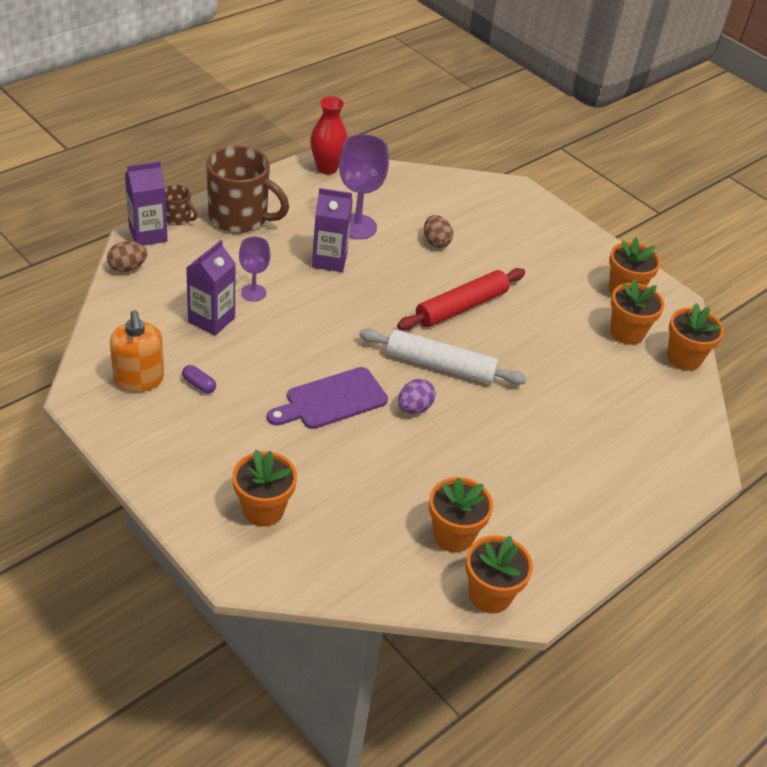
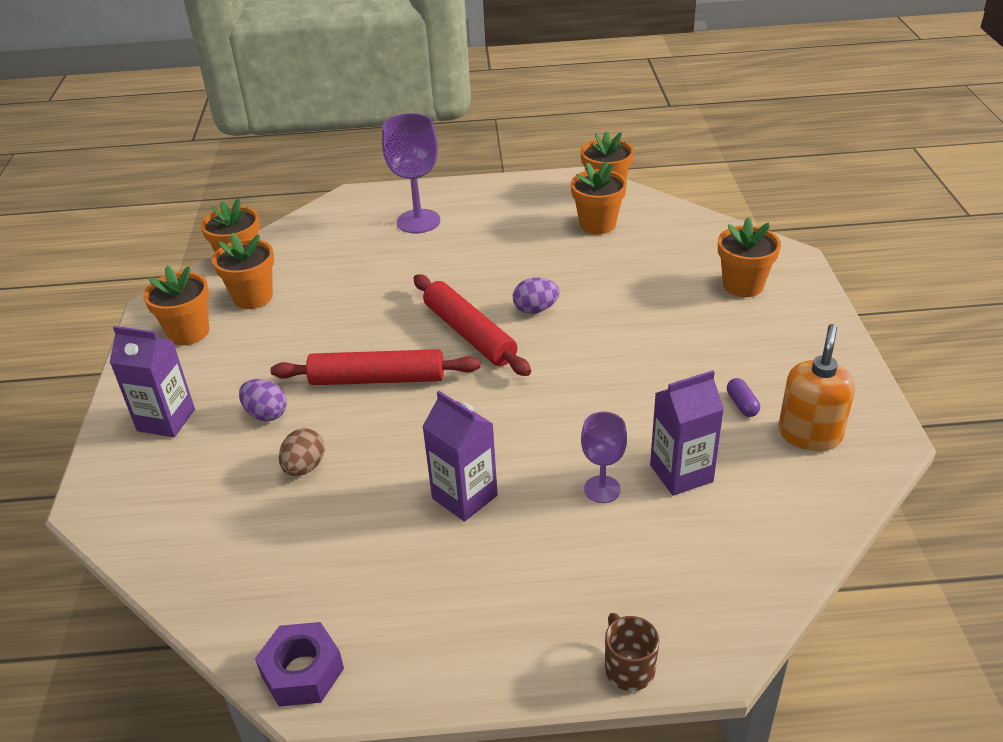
camera: 135 degrees left, 5 degrees down
brown egg [107,241,147,272] -> none
purple carton [125,161,168,246] -> purple carton moved to [110,326,195,437]
brown mug [206,146,289,233] -> none
purple cutting board [267,367,388,429] -> none
red vase [310,96,348,174] -> purple nut [255,622,344,707]
purple goblet [339,134,389,239] -> purple goblet moved to [382,113,440,233]
white rolling pin [359,329,527,385] -> red rolling pin [414,274,531,376]
none -> purple egg [239,379,287,421]

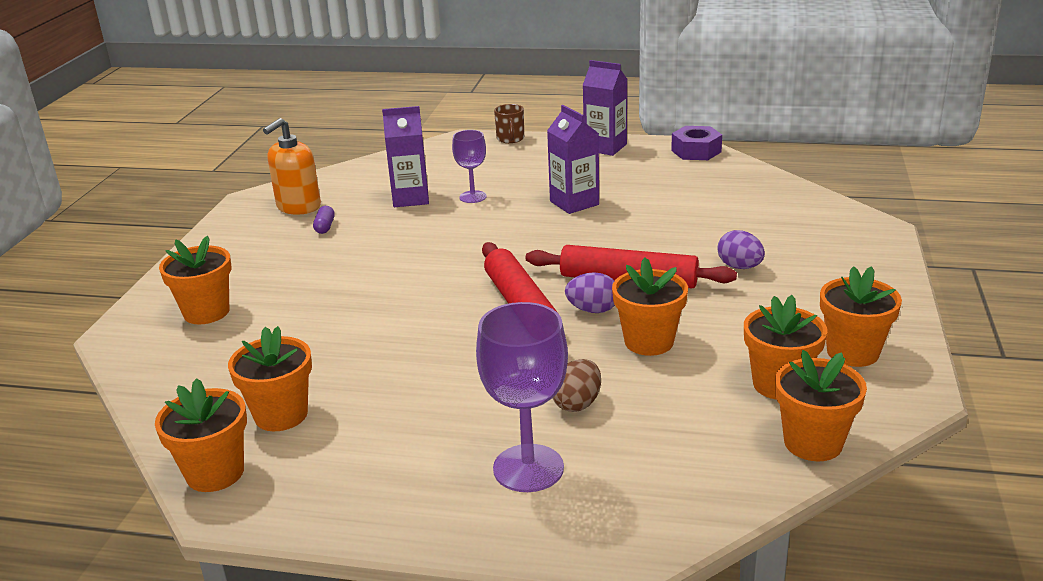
camera: 165 degrees left, 10 degrees down
purple carton [110,326,195,437] -> purple carton moved to [583,60,627,156]
brown egg [279,428,325,476] -> brown egg moved to [553,359,601,412]
purple egg [513,278,560,314] -> purple egg moved to [565,272,615,313]
none -> orange flower pot [612,257,688,356]

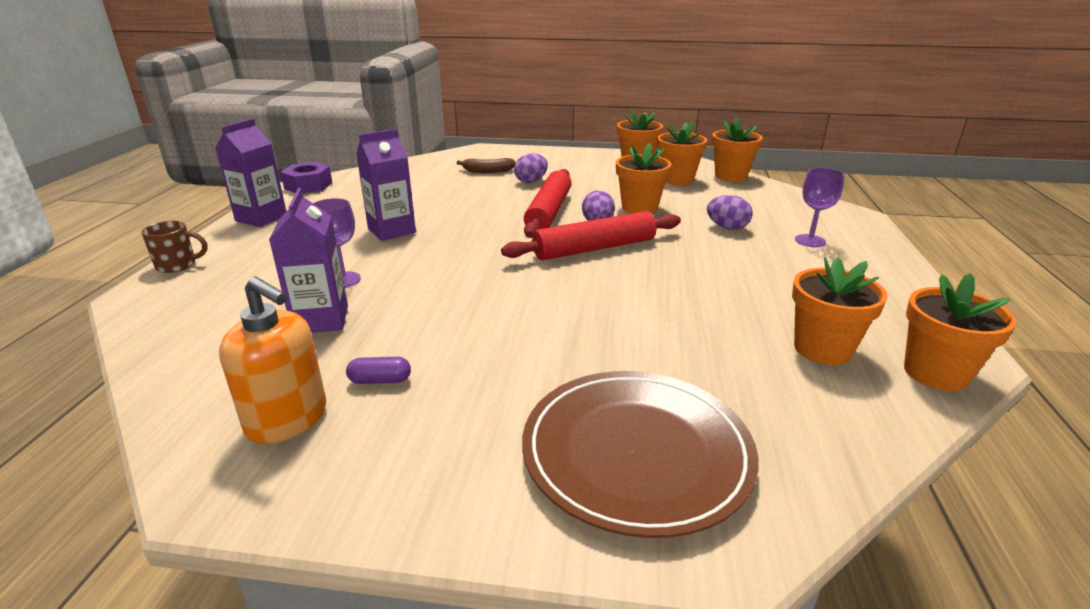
camera: 95 degrees left, 0 degrees up
orange flower pot [159,236,231,324] -> brown plate [522,371,759,538]
purple goblet [476,302,568,492] -> purple goblet [795,168,844,247], size x0.59
brown egg [553,359,601,412] -> purple egg [707,195,753,230]
none -> brown banana [457,158,516,173]

